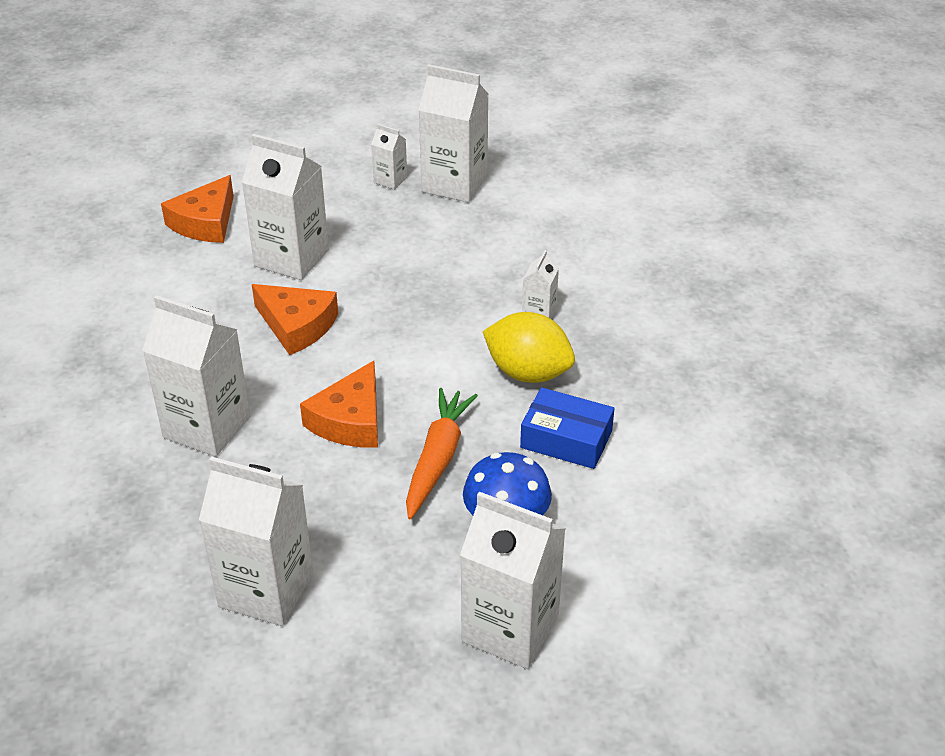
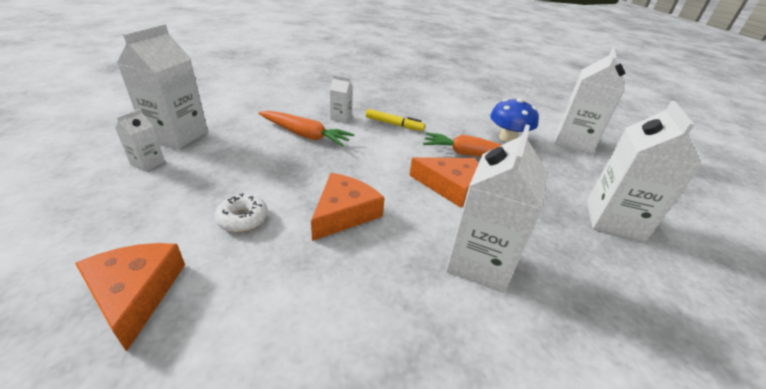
camera: 95 degrees left, 5 degrees down
orange cheese [161,175,234,243] -> orange cheese turned 135 degrees counterclockwise [75,243,185,352]
white carton [242,134,329,280] -> white donut [214,193,268,232]
yellow lemon [483,312,575,383] -> yellow marker [366,109,425,131]
blue box [520,387,615,469] -> none
none -> orange carrot [258,111,354,146]

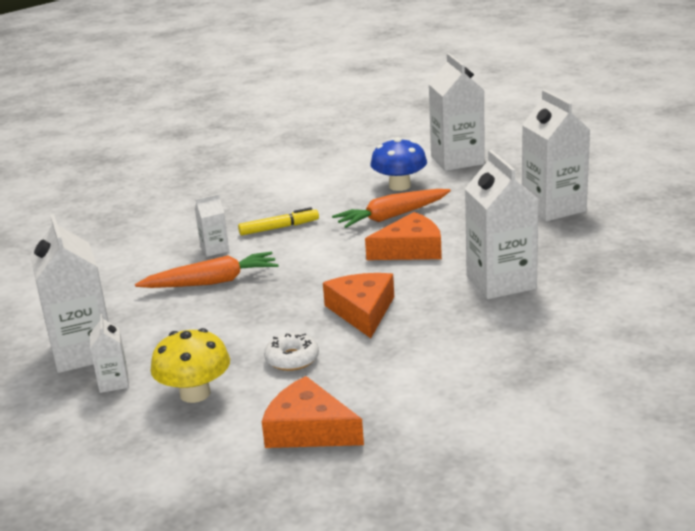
camera: 35 degrees left, 10 degrees down
none -> yellow mushroom [150,328,230,403]

